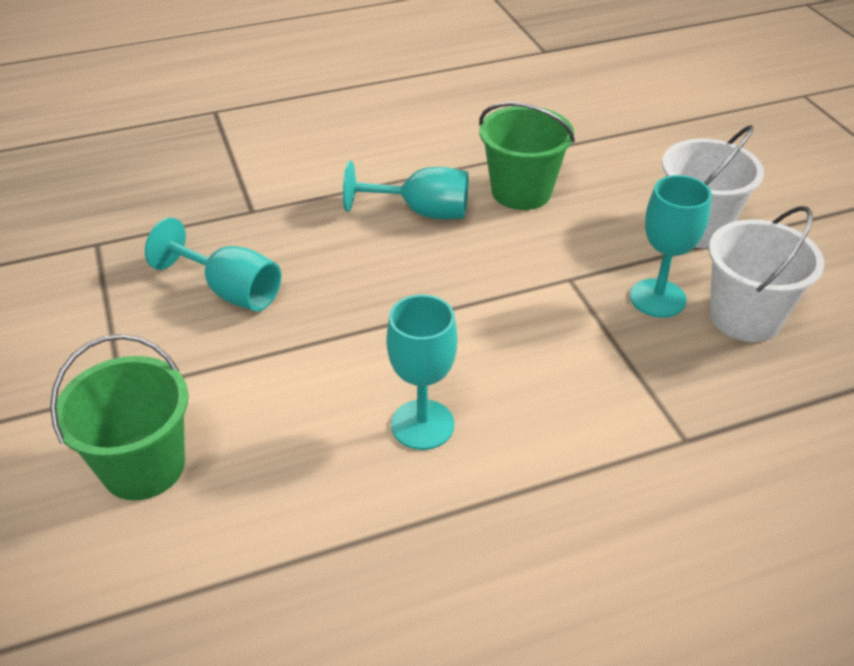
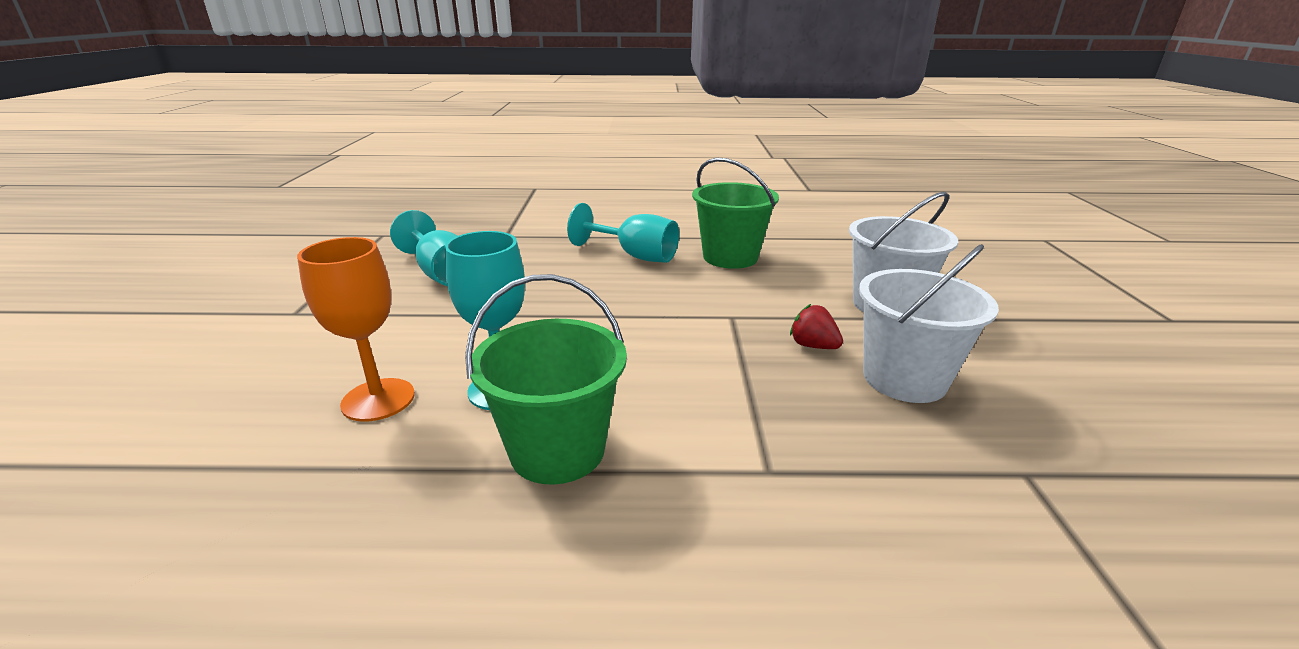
camera: 20 degrees right, 15 degrees down
green bucket [50,334,189,500] -> green bucket moved to [465,274,627,485]
turquoise goblet [630,175,712,318] -> red strawberry [790,304,843,349]
none -> orange goblet [297,237,415,422]

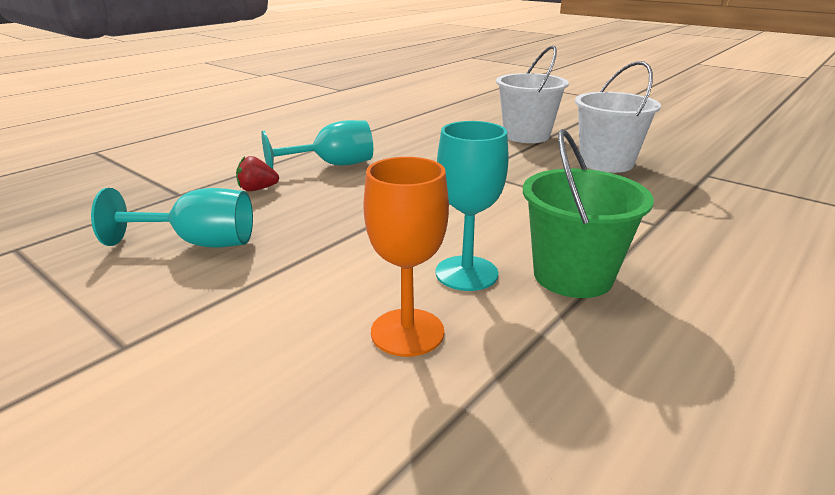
camera: 50 degrees left, 0 degrees up
green bucket [692,158,779,269] -> none
red strawberry [790,304,843,349] -> red strawberry moved to [236,156,279,191]

